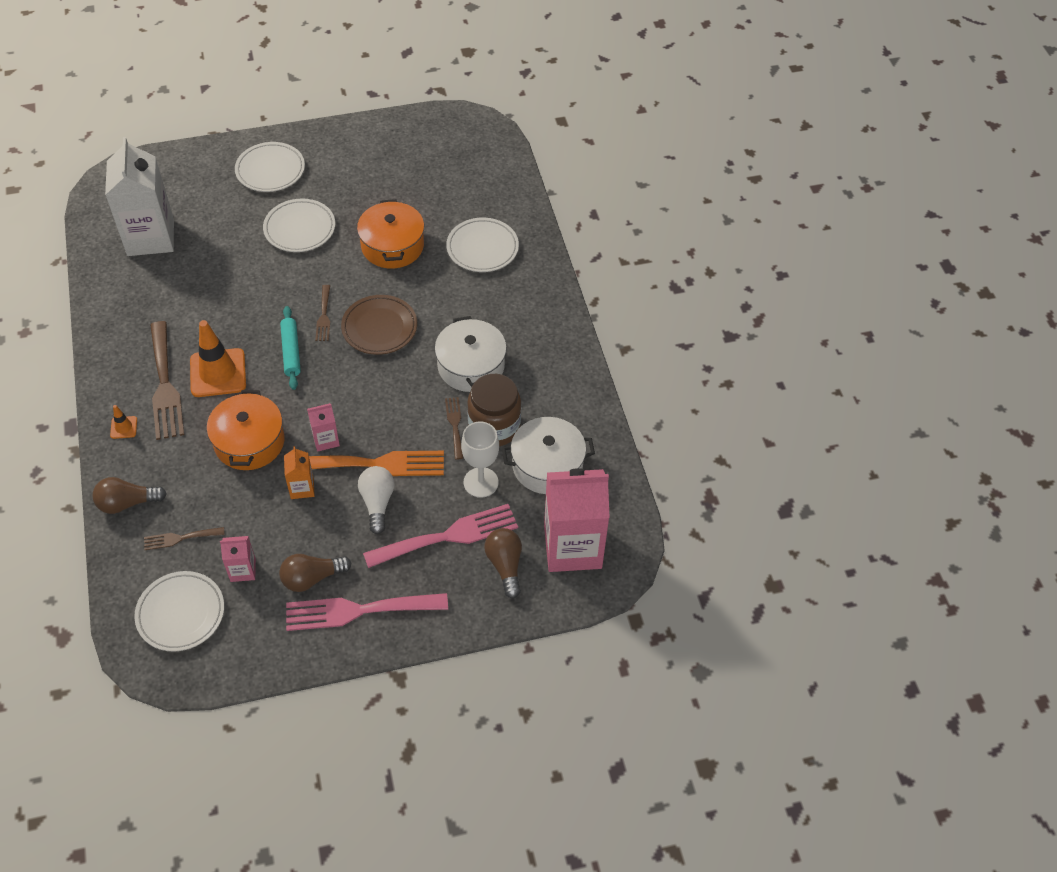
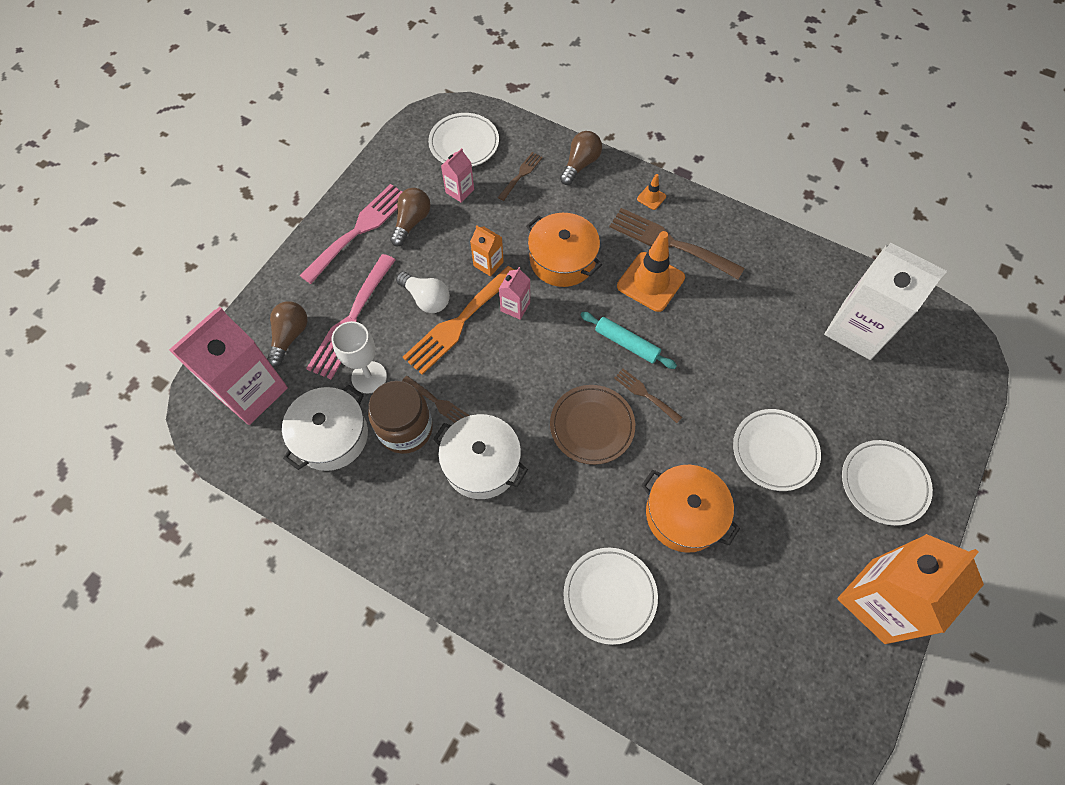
camera: 135 degrees right, 10 degrees up
brown light bulb [484,528,522,599] -> brown light bulb turned 105 degrees counterclockwise [267,301,307,367]
none -> orange carton [838,534,984,644]

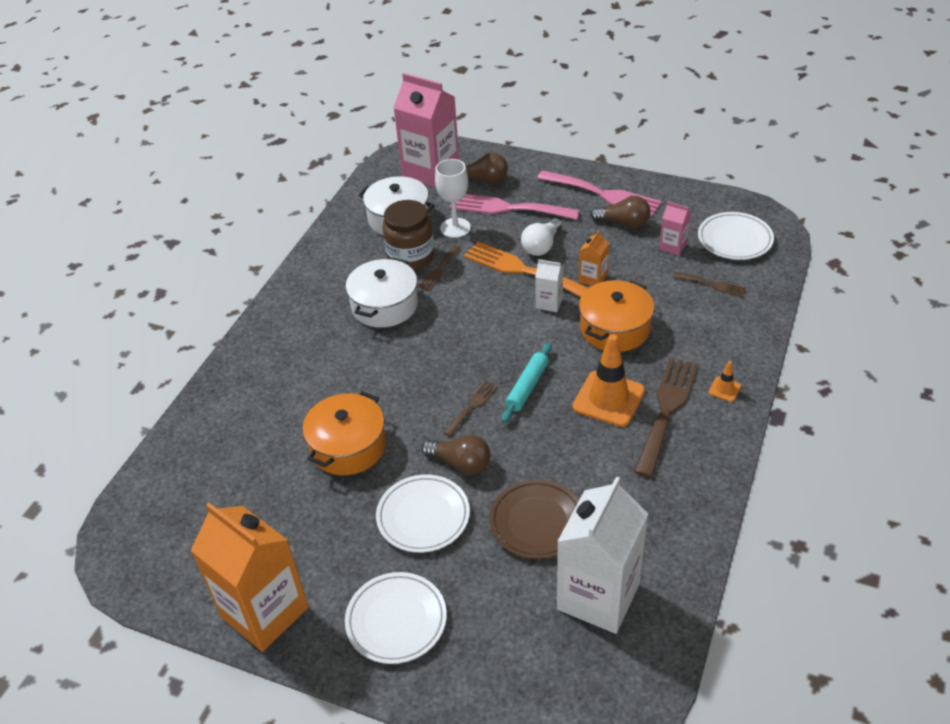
camera: 85 degrees right, 20 degrees down
pink carton [499,267,530,320] -> white carton [535,259,563,312]
brown plate [550,385,635,465] -> brown plate moved to [489,479,579,559]
brown light bulb [560,131,602,185] -> brown light bulb moved to [421,435,490,475]
white plate [563,548,658,645] -> none

